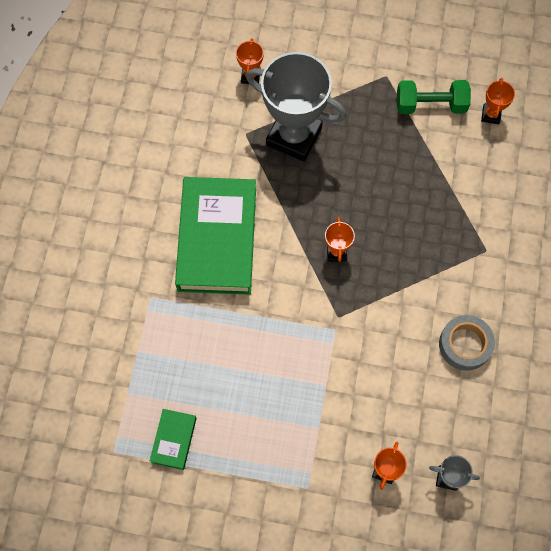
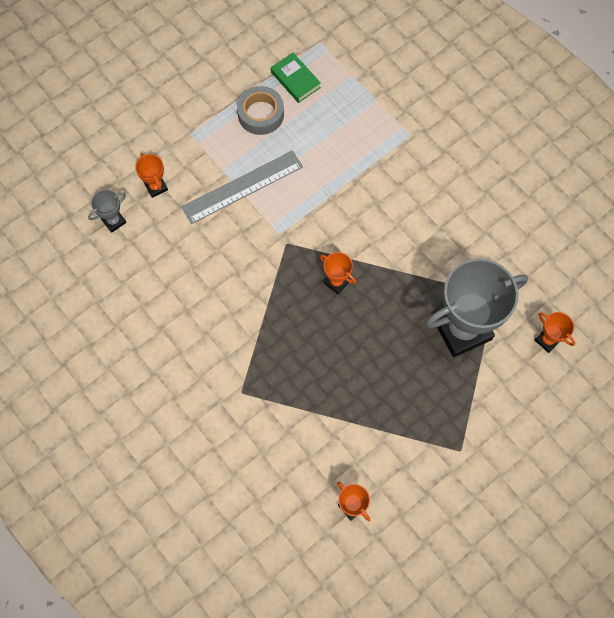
camera: 130 degrees right, 0 degrees up
green book [175,177,256,295] -> none
green dumbbell [397,80,471,114] -> none
grey tape [439,315,495,371] -> grey tape moved to [237,86,284,135]
none -> grey ruler [181,150,303,224]

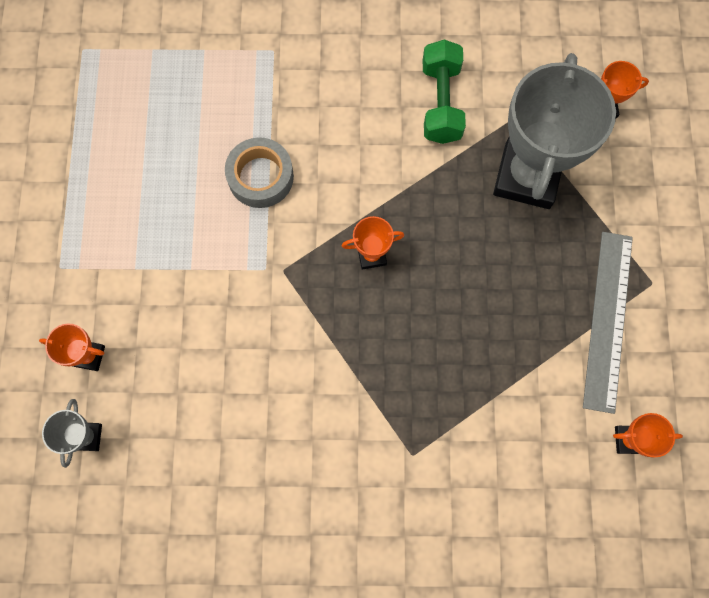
camera: 50 degrees left, 5 degrees up
grey ruler [181,150,303,224] -> grey ruler moved to [583,232,633,414]
grey tape [237,86,284,135] -> grey tape moved to [225,137,294,208]
green book [271,53,321,103] -> none
none -> green dumbbell [423,39,466,144]

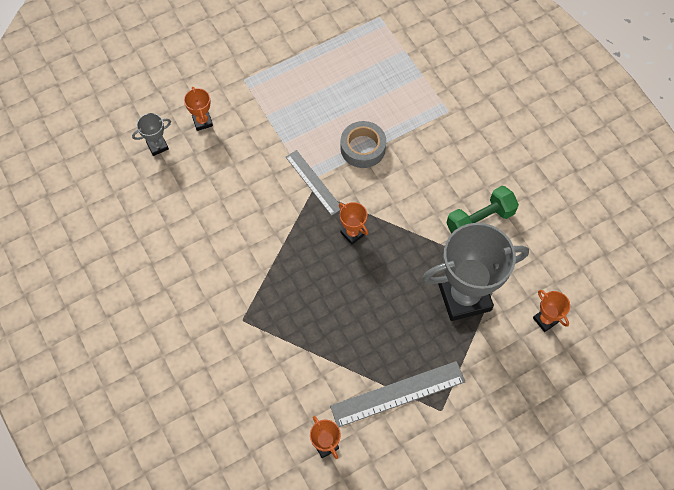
camera: 60 degrees right, 10 degrees down
none -> grey ruler [286,150,341,216]

